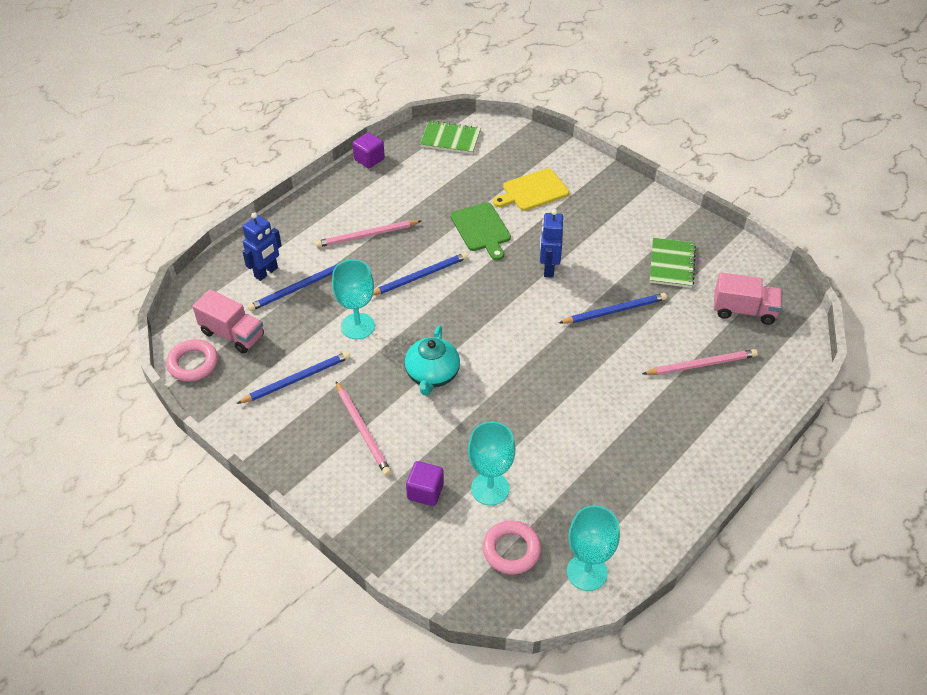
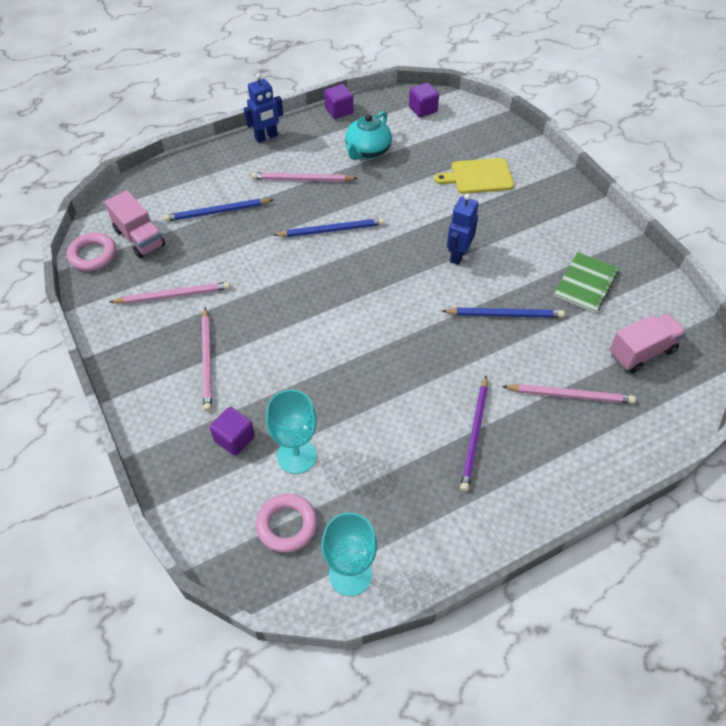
camera: 20 degrees right, 5 degrees up
blue pencil [236,351,350,404] -> pink pencil [110,282,230,304]
blue robot [242,212,282,281] -> blue robot moved to [244,73,283,143]
turquoise goblet [332,259,375,339] -> none
turquoise teapot [405,325,460,396] -> turquoise teapot moved to [345,111,392,160]
green notebook [420,120,481,154] -> purple cube [409,83,439,118]
green cutting board [450,202,511,260] -> none
pink truck [714,272,782,325] -> pink truck turned 60 degrees counterclockwise [609,314,686,373]
none -> purple pencil [460,375,488,492]

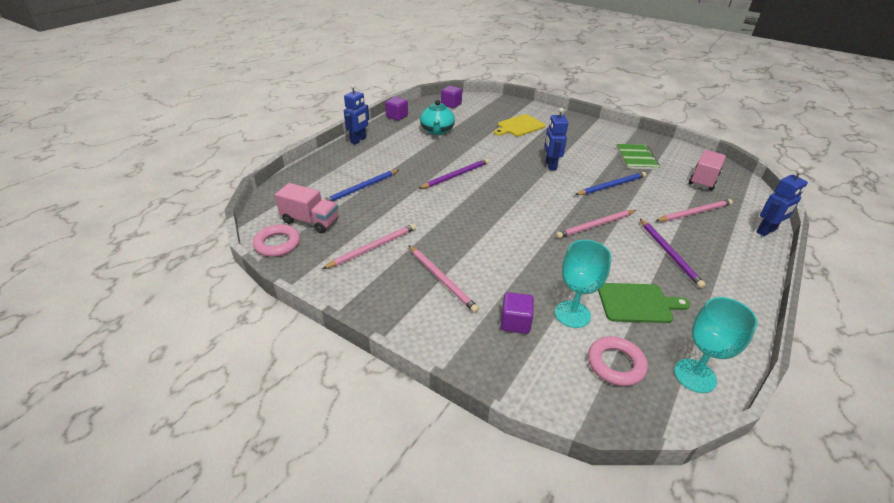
camera: 30 degrees left, 15 degrees down
pink pencil [251,172,358,182] -> pink pencil moved to [556,210,636,239]
blue pencil [273,218,385,237] -> purple pencil [419,159,489,189]
none -> green cutting board [598,283,690,323]
none -> blue robot [756,168,808,236]

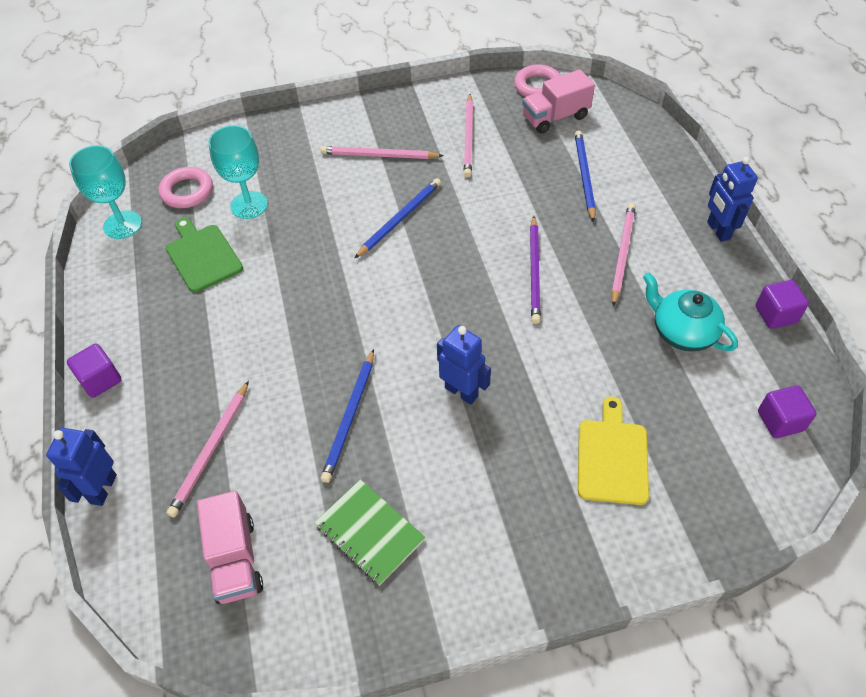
camera: 135 degrees right, 15 degrees up
purple cube [501,292,534,334] -> purple cube moved to [67,343,122,398]
pink pencil [556,210,636,239] -> pink pencil moved to [611,203,636,307]
green cutting board [598,283,690,323] -> green cutting board turned 105 degrees clockwise [166,218,243,293]
purple pencil [640,219,706,288] -> none
none -> blue pencil [355,178,441,258]

